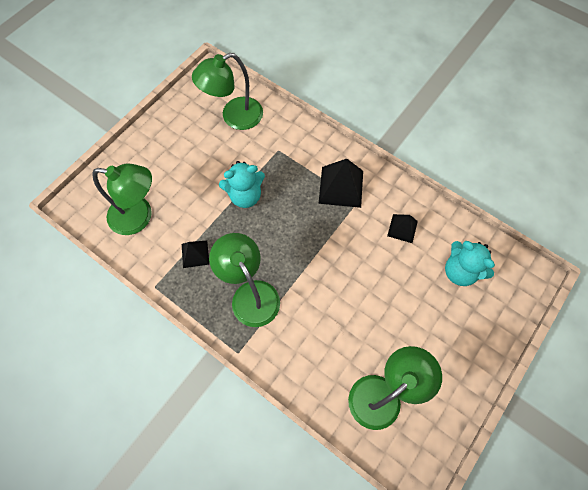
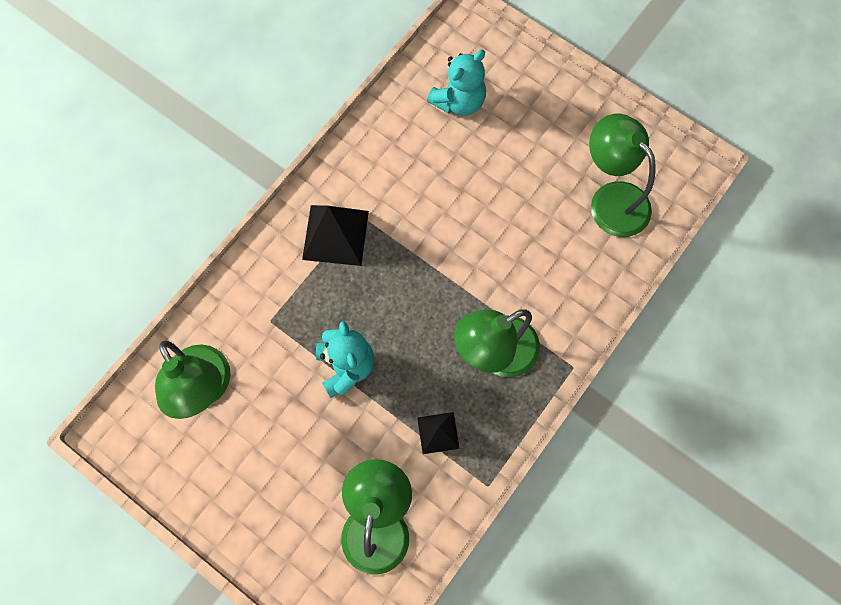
camera: 90 degrees left, 5 degrees up
black pyramid [387,214,418,243] -> none

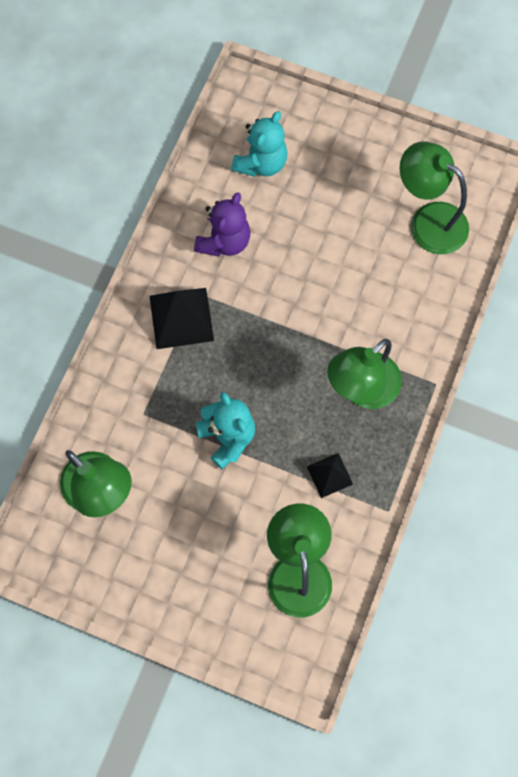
camera: 15 degrees left, 0 degrees up
none -> purple teddy bear [194,192,250,257]

